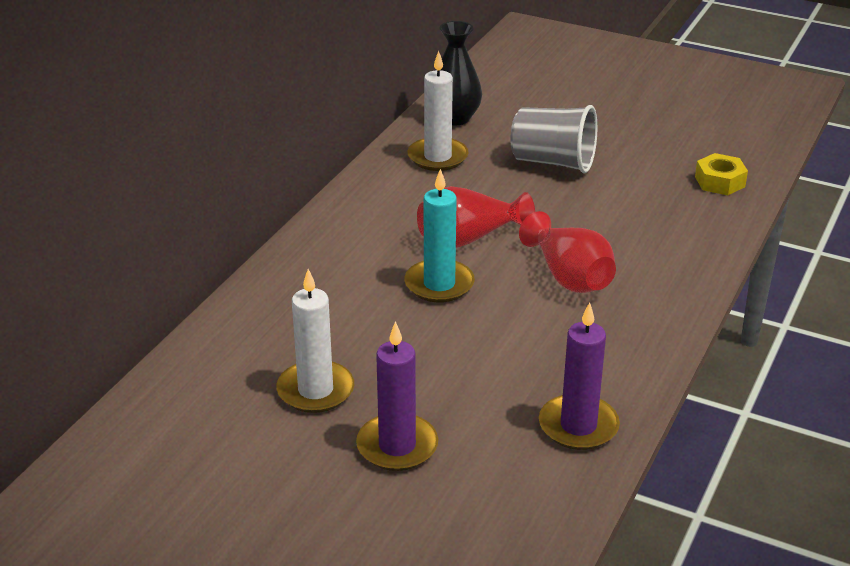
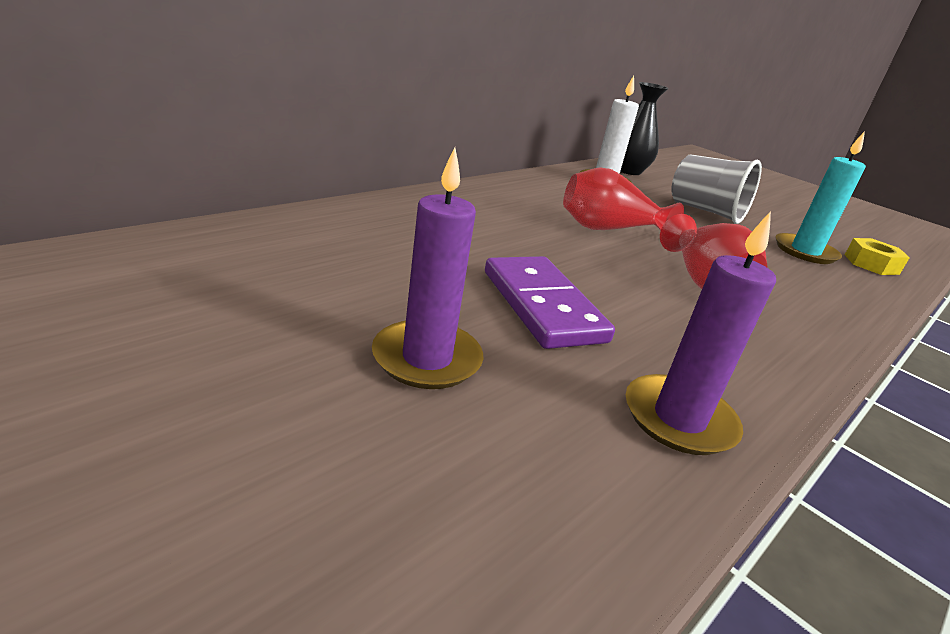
camera: 15 degrees right, 5 degrees down
white candle [276,269,354,413] -> none
turquoise candle [404,169,475,303] -> turquoise candle moved to [775,131,866,264]
none -> purple domino [485,256,615,349]

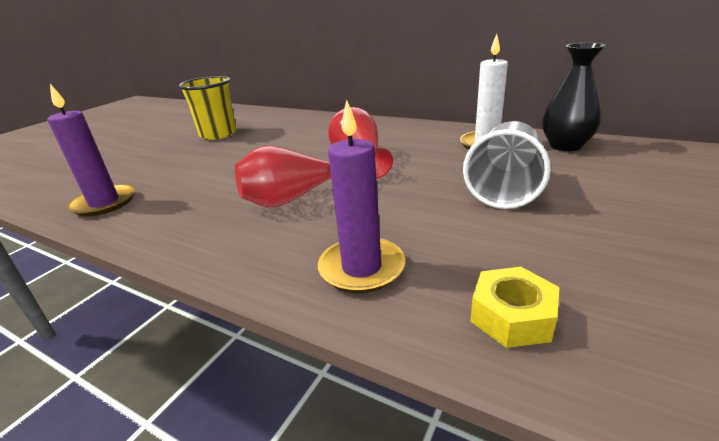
camera: 80 degrees right, 0 degrees up
purple candle [372,148,483,389] -> purple candle moved to [318,100,405,293]
purple domino [485,256,615,349] -> none
turquoise candle [775,131,866,264] -> none
none -> yellow cup [179,76,237,140]

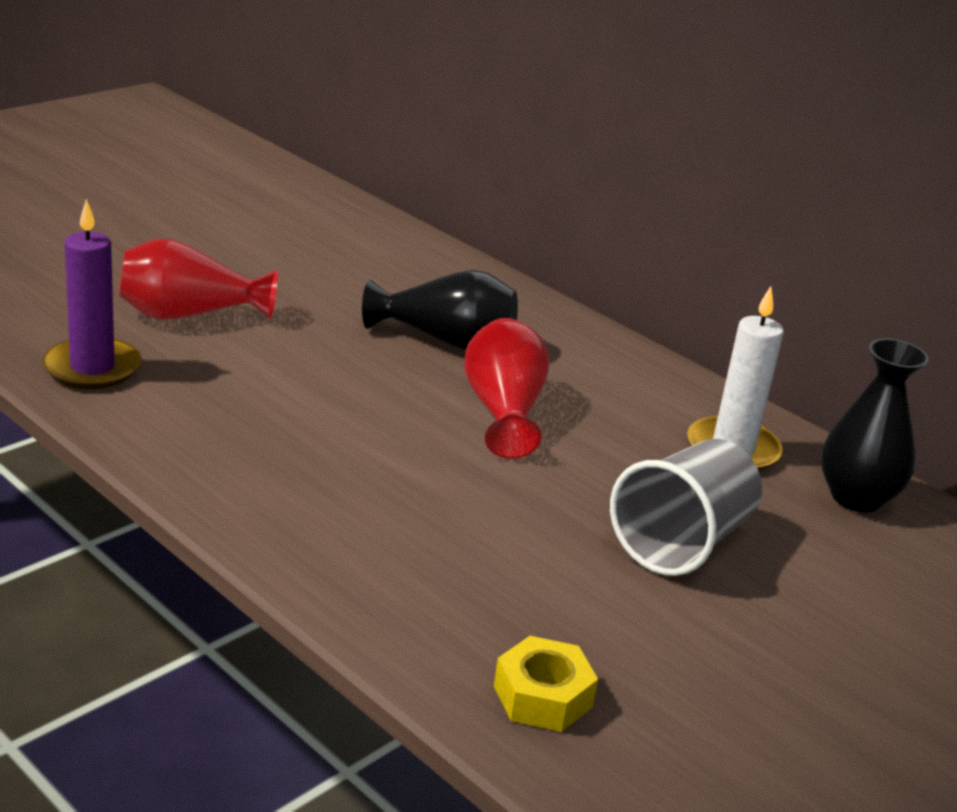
camera: 10 degrees right, 0 degrees up
yellow cup [179,76,237,140] -> none
red vase [235,146,331,207] -> red vase moved to [119,239,277,320]
purple candle [318,100,405,293] -> none
none -> black vase [362,270,518,350]

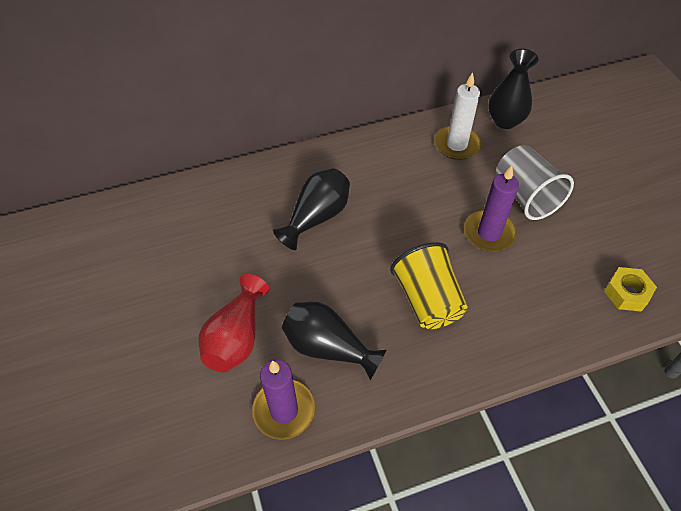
camera: 60 degrees left, 25 degrees up
red vase [464,318,550,459] -> none
none -> black vase [282,302,386,380]
none -> yellow cup [390,242,468,329]
none -> purple candle [464,166,519,252]

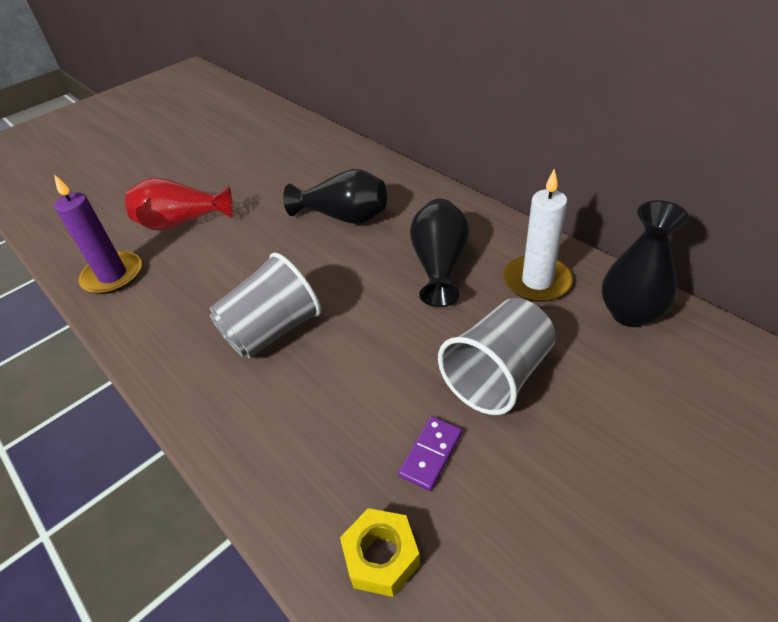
camera: 70 degrees right, 10 degrees down
black vase [282,302,386,380] -> black vase moved to [410,199,469,307]
yellow cup [390,242,468,329] -> grey cup [210,252,321,358]
purple candle [464,166,519,252] -> none
none -> purple domino [398,416,462,491]

